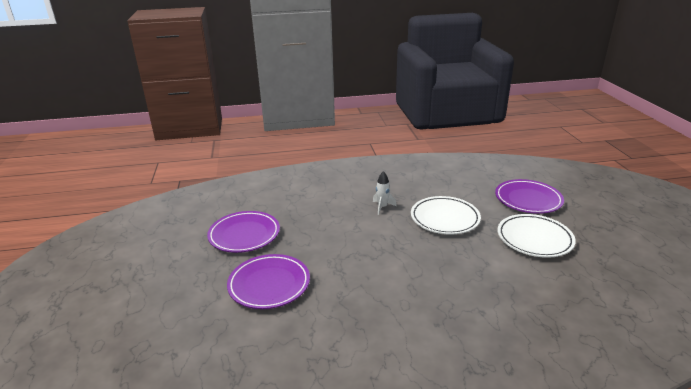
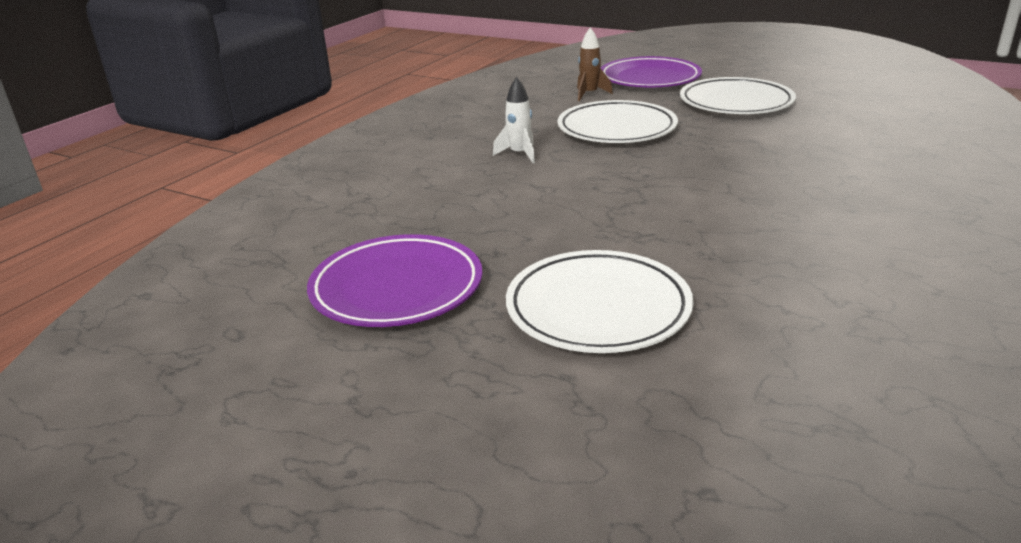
camera: 50 degrees left, 0 degrees up
purple plate [227,254,310,309] -> white plate [506,250,693,353]
none -> brown rocket [577,28,613,101]

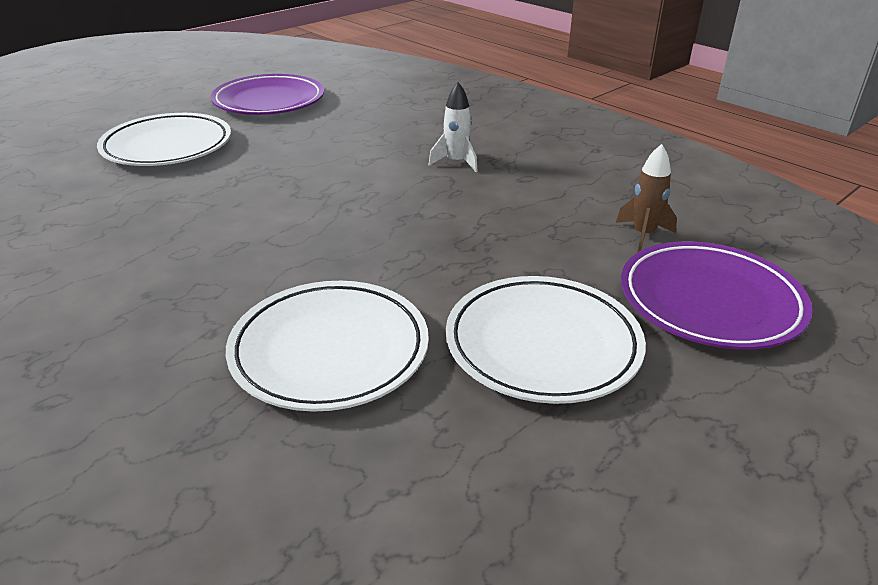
camera: 105 degrees right, 5 degrees up
white plate [557,100,678,143] -> white plate moved to [226,281,429,412]

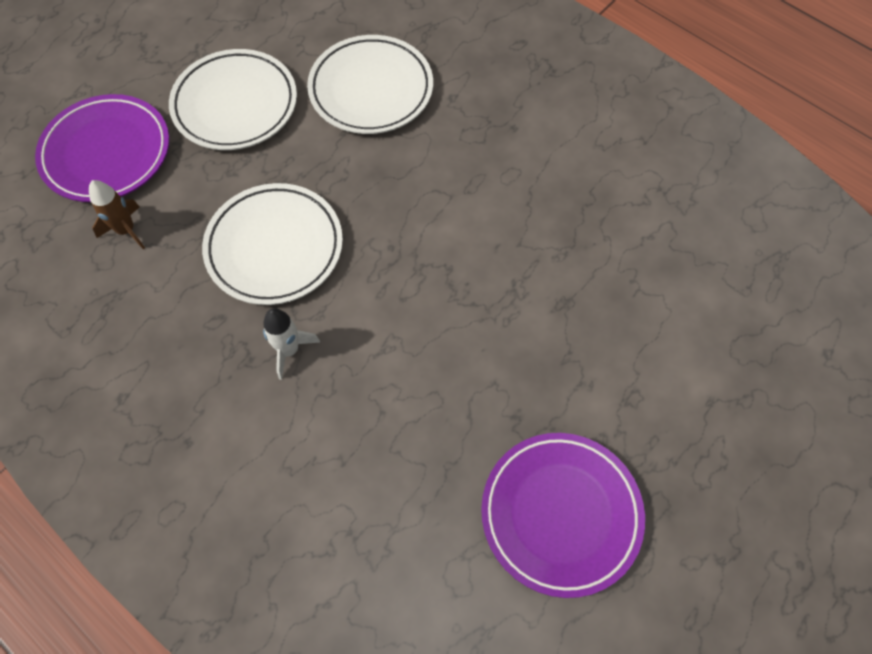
camera: 175 degrees right, 30 degrees up
white plate [97,113,231,166] -> white plate moved to [202,183,343,305]

